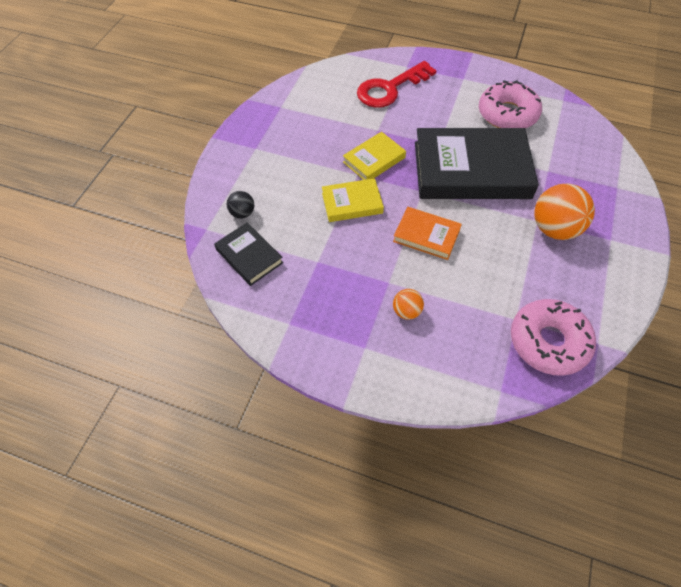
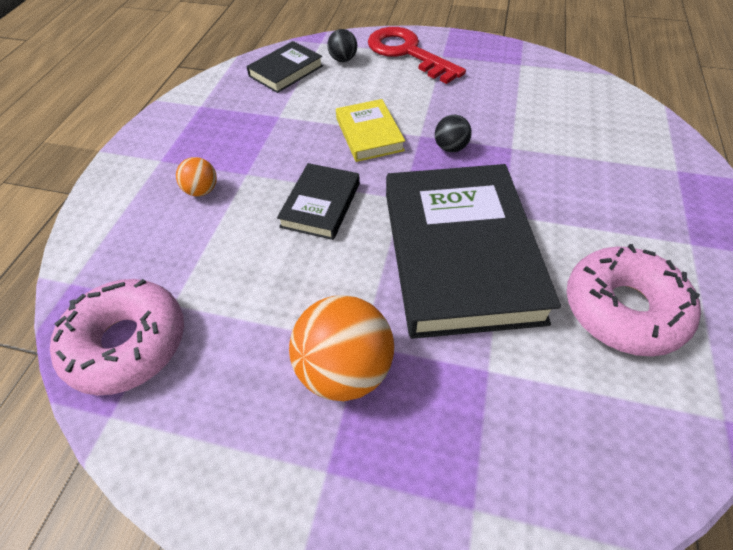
camera: 85 degrees right, 5 degrees down
yellow book [343,132,406,180] -> black ball [435,115,472,152]
red key [357,61,437,107] -> red key moved to [368,27,466,84]
orange book [393,207,462,260] -> black book [277,163,360,240]

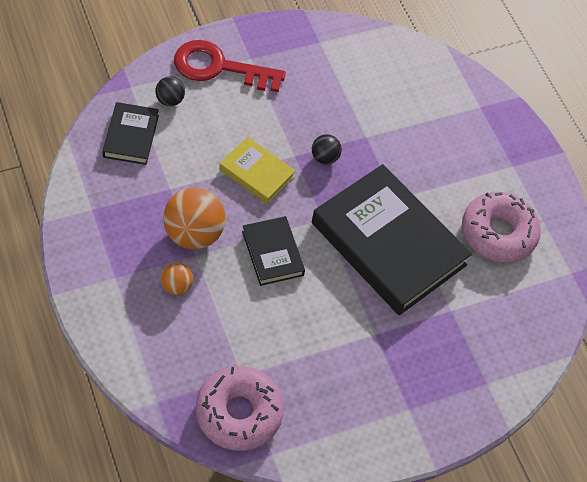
camera: 45 degrees left, 5 degrees up
orange ball [289,295,394,401] -> orange ball moved to [163,187,226,249]

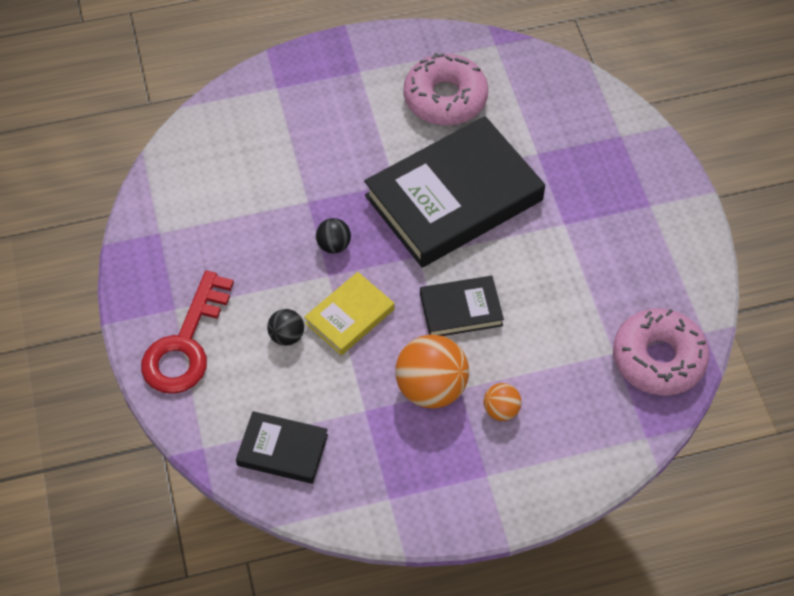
camera: 75 degrees left, 0 degrees up
black ball [155,76,185,106] -> black ball moved to [267,309,304,346]

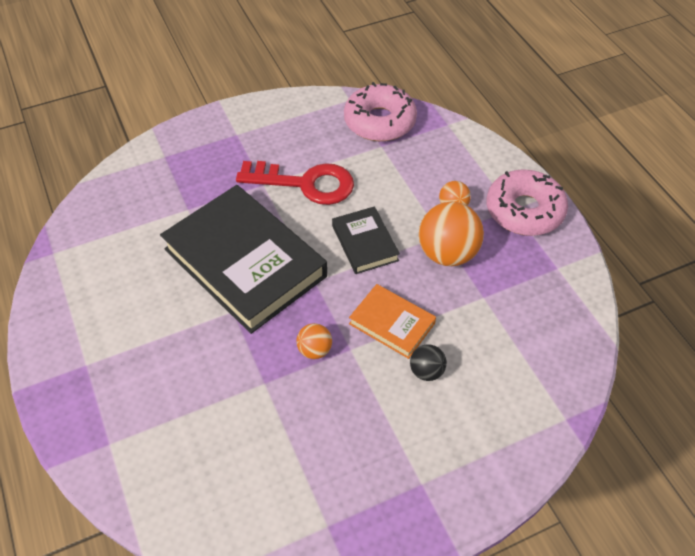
camera: 100 degrees left, 5 degrees down
red key [141,271,234,394] -> red key moved to [236,161,354,205]
black book [236,411,328,484] -> none
yellow book [304,272,394,355] -> orange book [349,284,436,359]
black ball [316,218,351,254] -> orange ball [296,323,332,359]
pink donut [404,53,488,125] -> pink donut moved to [487,169,568,236]

